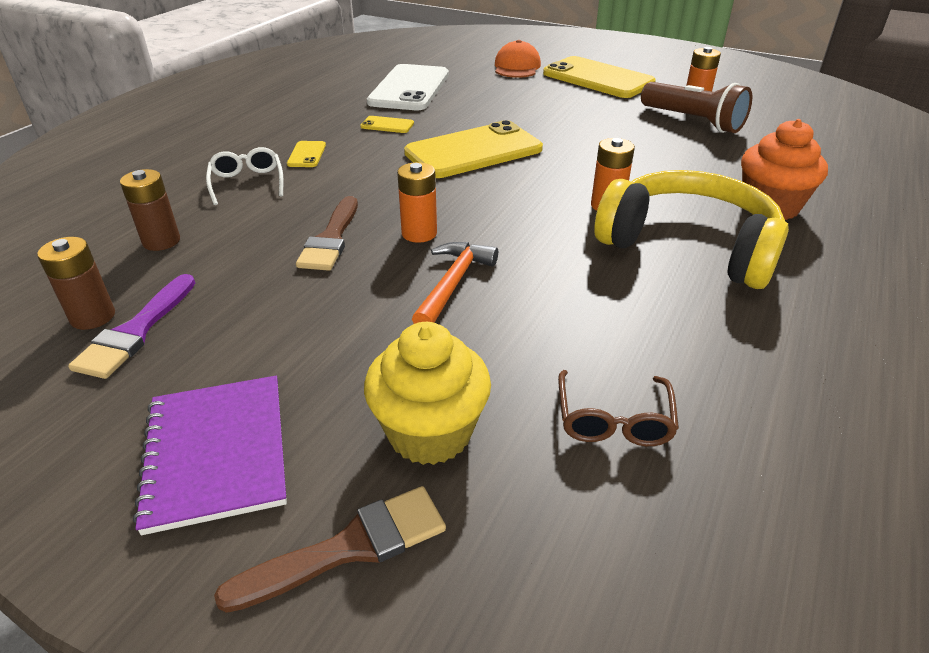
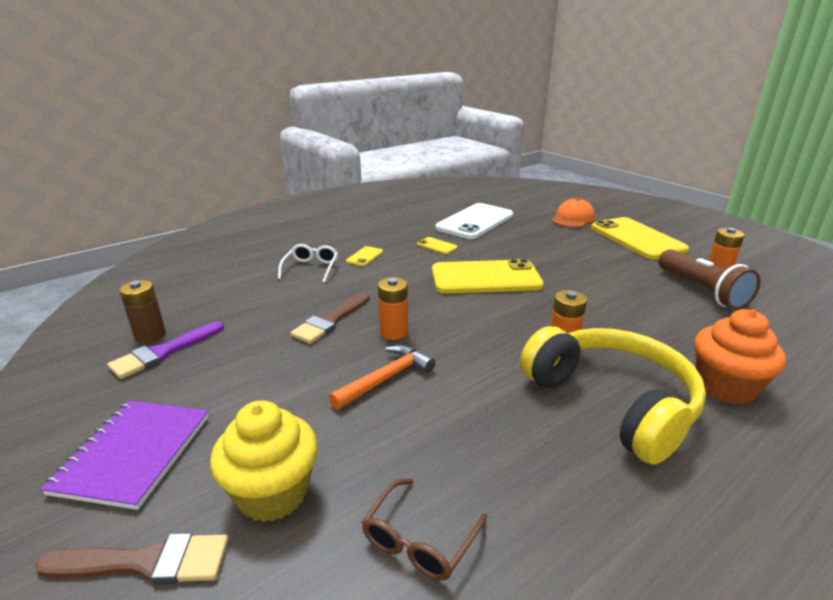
camera: 25 degrees right, 10 degrees down
brown battery [120,169,180,251] -> none

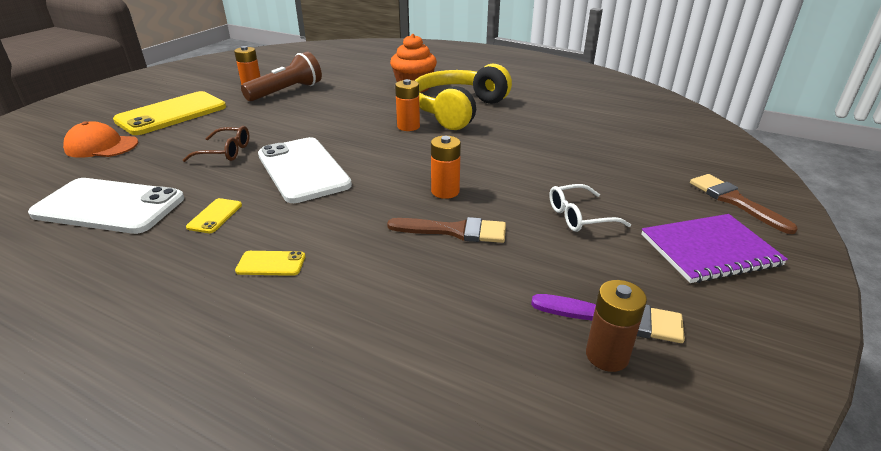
camera: 115 degrees left, 5 degrees up
yellow cupcake [210,400,318,522] -> none
white glasses [278,244,338,283] -> white glasses moved to [549,184,631,232]
orange hammer [329,345,435,410] -> none
brown glasses [362,479,487,581] -> brown glasses moved to [183,126,249,162]
yellow phone [432,259,544,294] -> white phone [258,137,352,203]

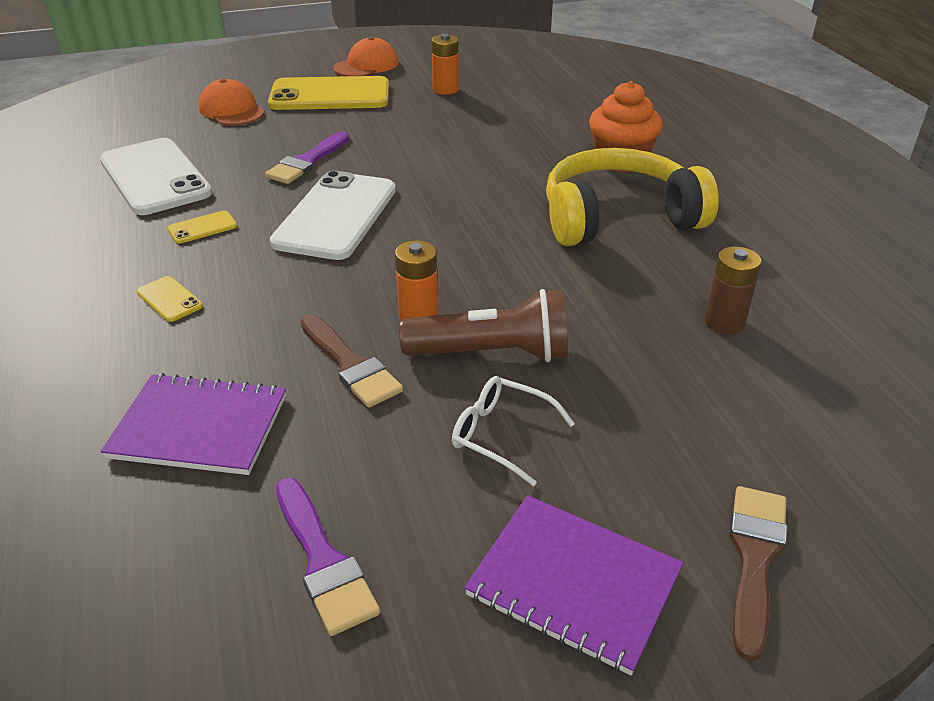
camera: 45 degrees right, 5 degrees up
brown glasses [183,126,249,162] -> purple brush [265,131,349,184]
brown flashlight [241,52,322,101] -> brown flashlight moved to [399,289,568,362]
orange battery [395,79,420,131] -> none
brown battery [586,280,647,372] -> brown battery moved to [704,246,762,334]
none -> purple notebook [101,373,286,475]
none -> orange cap [333,37,398,76]

